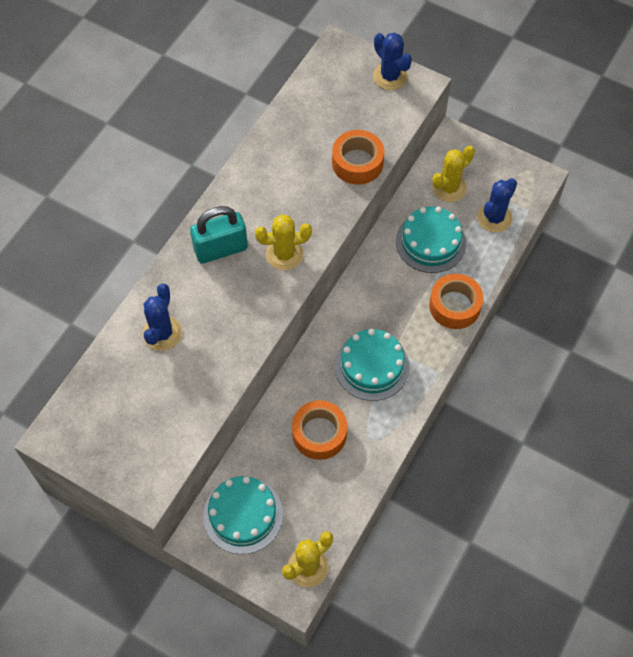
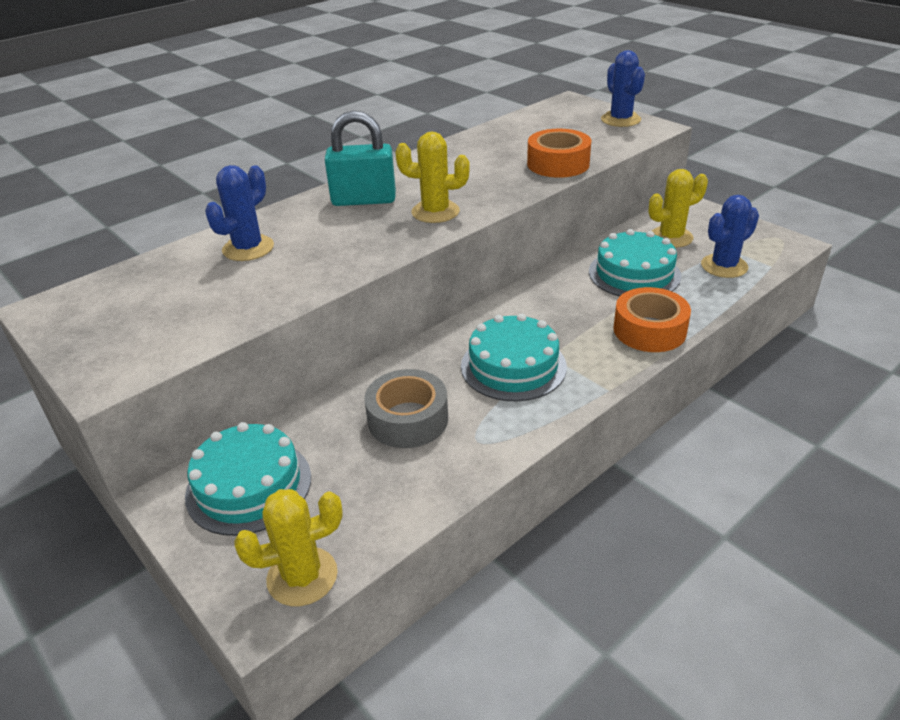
camera: 20 degrees right, 25 degrees down
orange tape [292,400,347,460] -> grey tape [364,369,448,448]

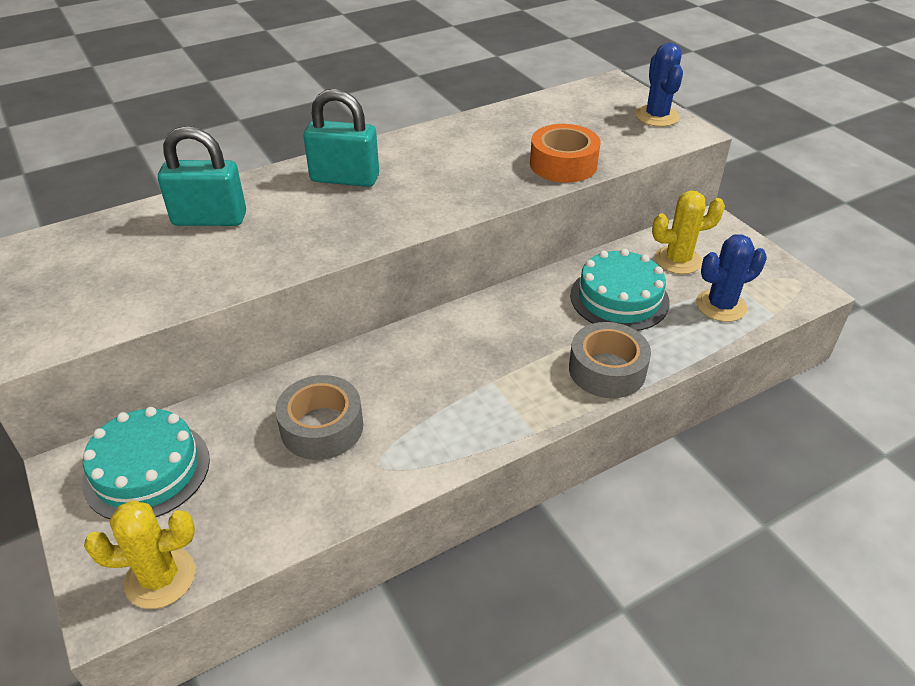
camera: 10 degrees right, 5 degrees up
blue cactus [205,165,274,261] -> turquoise padlock [158,126,246,226]
yellow cactus [395,132,470,223] -> none
turquoise cake [461,313,567,401] -> none
orange tape [613,287,691,352] -> grey tape [569,322,651,398]

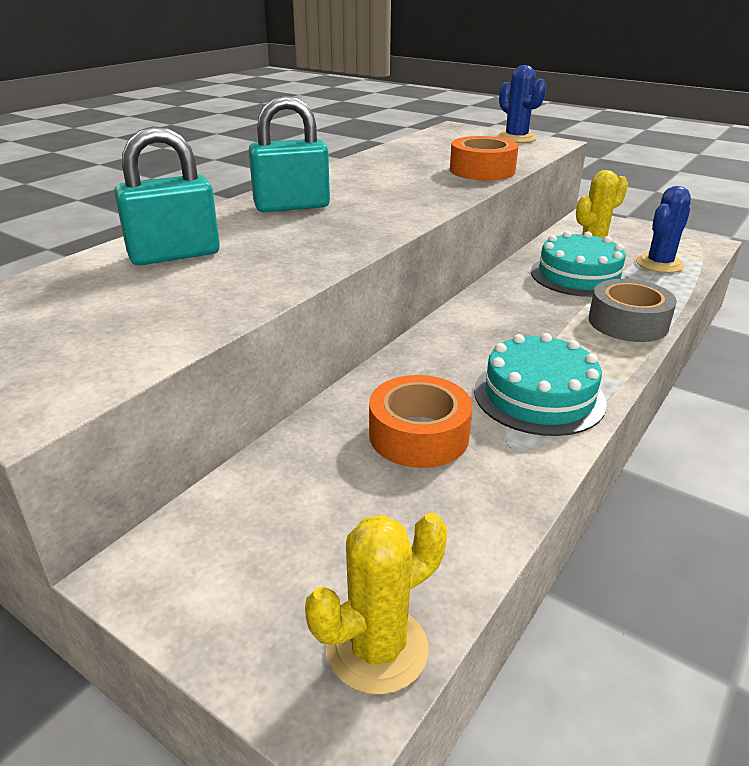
camera: 25 degrees left, 10 degrees down
turquoise cake [82,407,210,519] -> turquoise cake moved to [474,333,607,436]
grey tape [275,375,363,460] -> orange tape [369,375,472,468]

